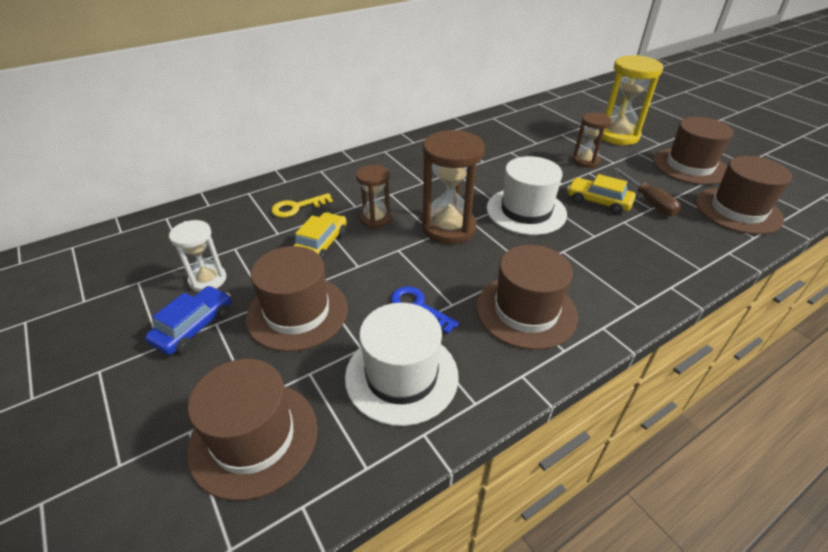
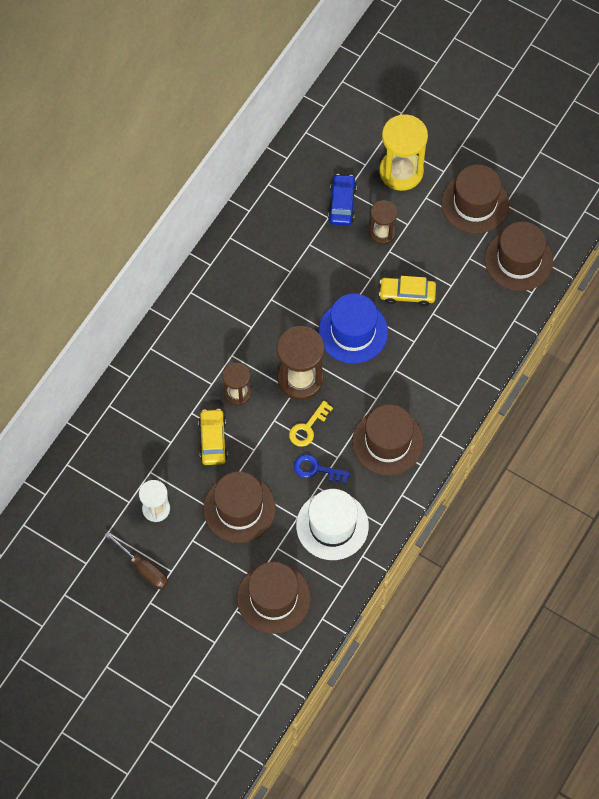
camera: 25 degrees left, 25 degrees up
blue car [145,286,231,355] -> blue car moved to [328,174,357,226]
yellow key [271,193,333,218] -> yellow key moved to [289,401,333,447]
white hat [487,156,567,235] -> blue hat [318,294,388,364]
brown screwdriver [613,167,681,216] -> brown screwdriver moved to [105,532,168,589]

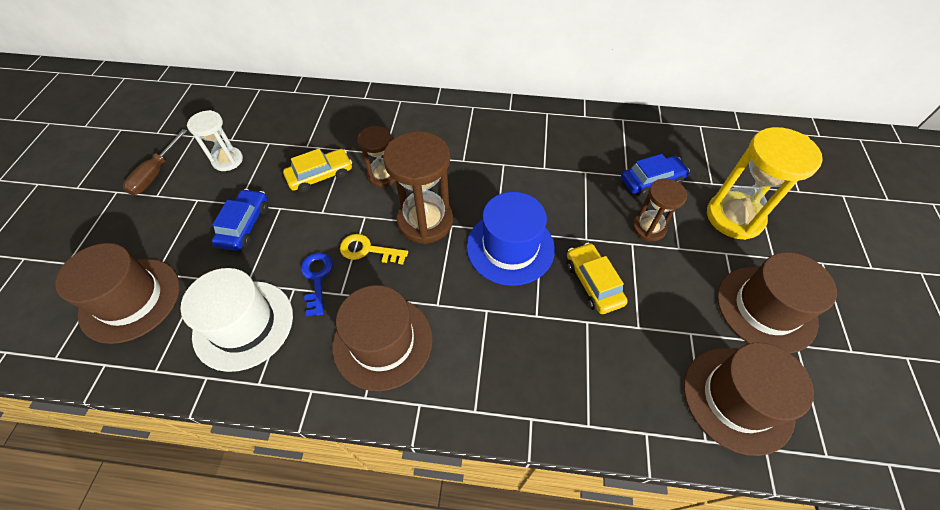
camera: 65 degrees right, 10 degrees down
brown hat [203,472,276,543] -> blue car [212,189,268,251]

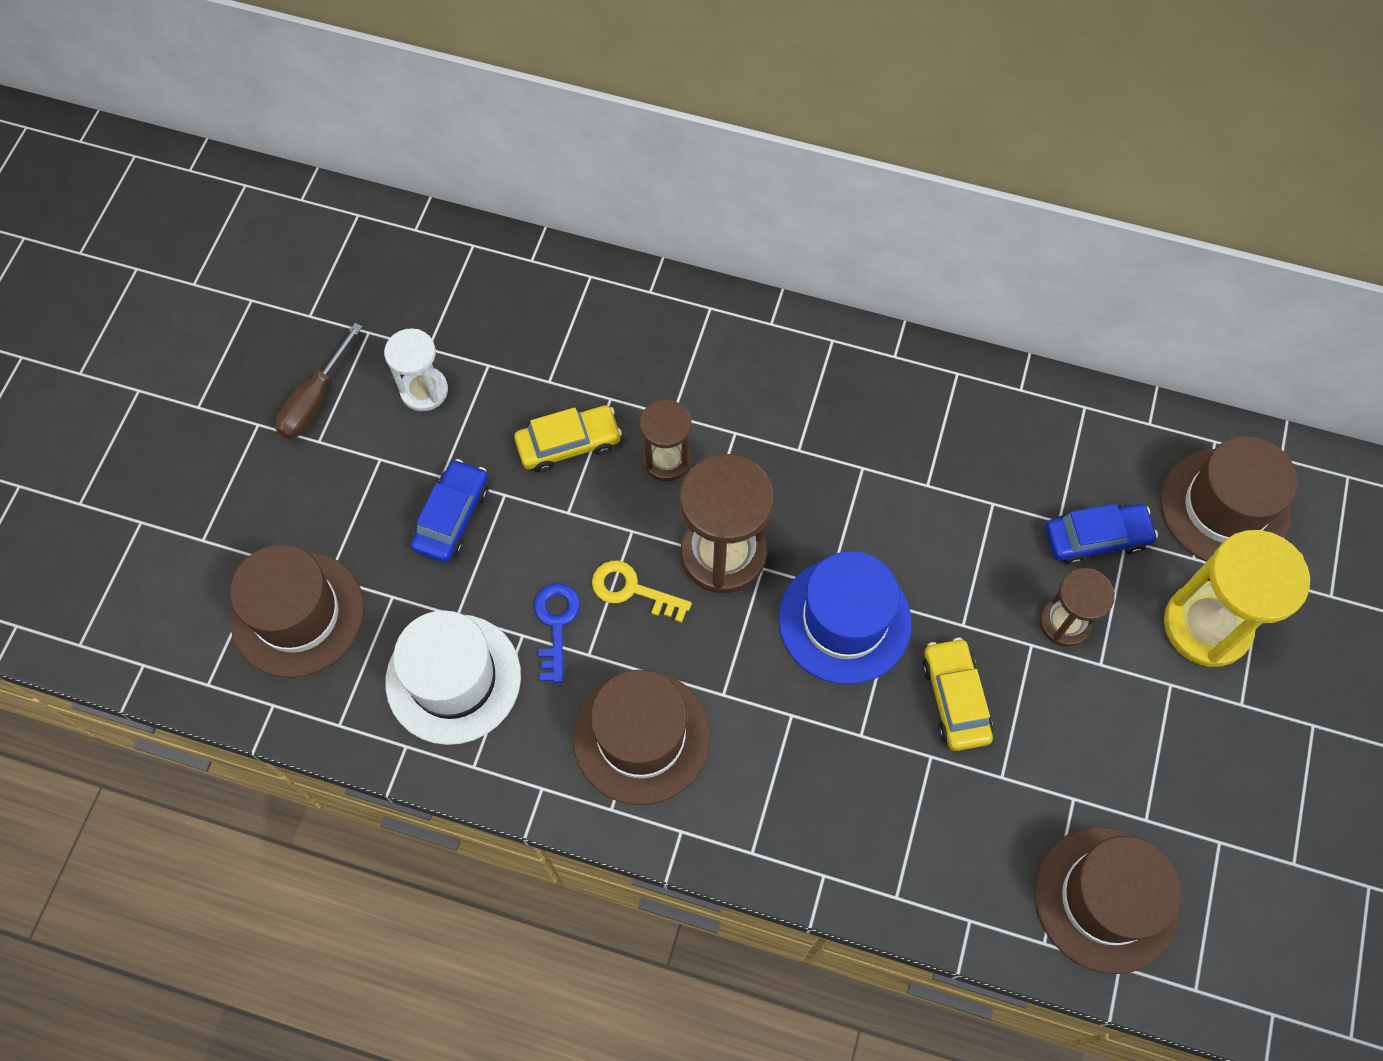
camera: 10 degrees right, 10 degrees up
brown hat [717,252,837,353] -> brown hat moved to [1160,436,1298,562]

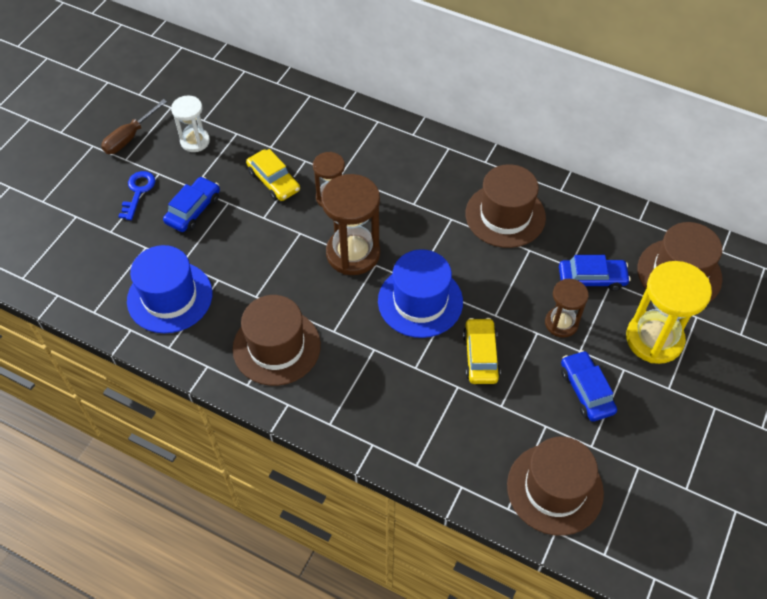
camera: 10 degrees right, 10 degrees down
brown hat [230,544,364,678] -> brown hat moved to [466,164,546,248]
white hat [385,610,521,745] -> blue hat [127,245,212,334]
yellow car [514,405,622,472] -> yellow car turned 60 degrees clockwise [246,149,300,201]
blue key [534,583,580,683] -> blue key moved to [118,171,155,220]
yellow key [592,561,692,623] -> none
none -> blue car [561,350,617,422]

